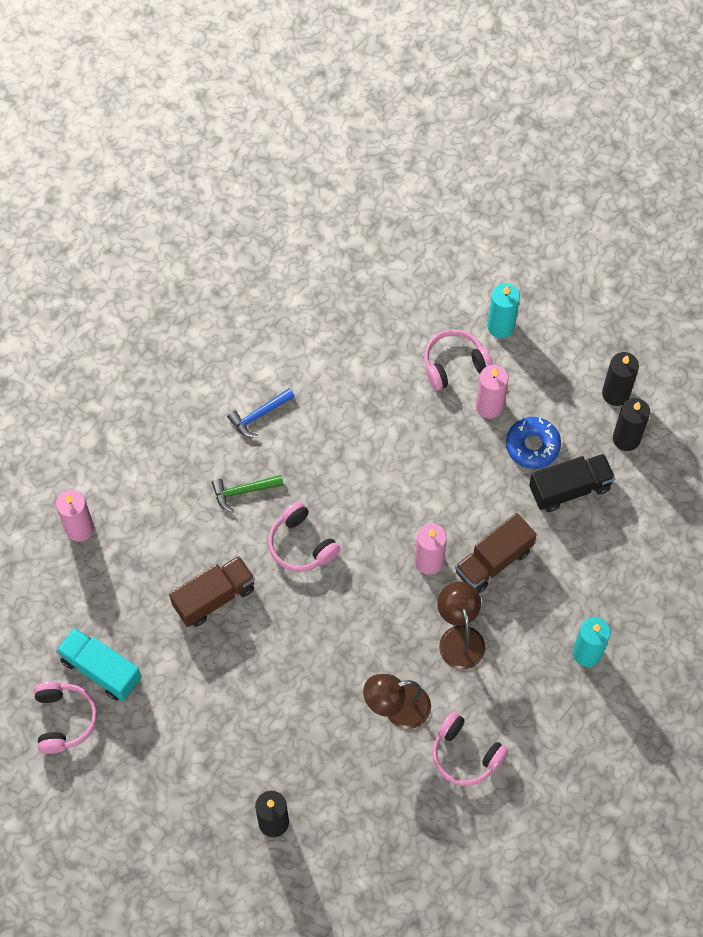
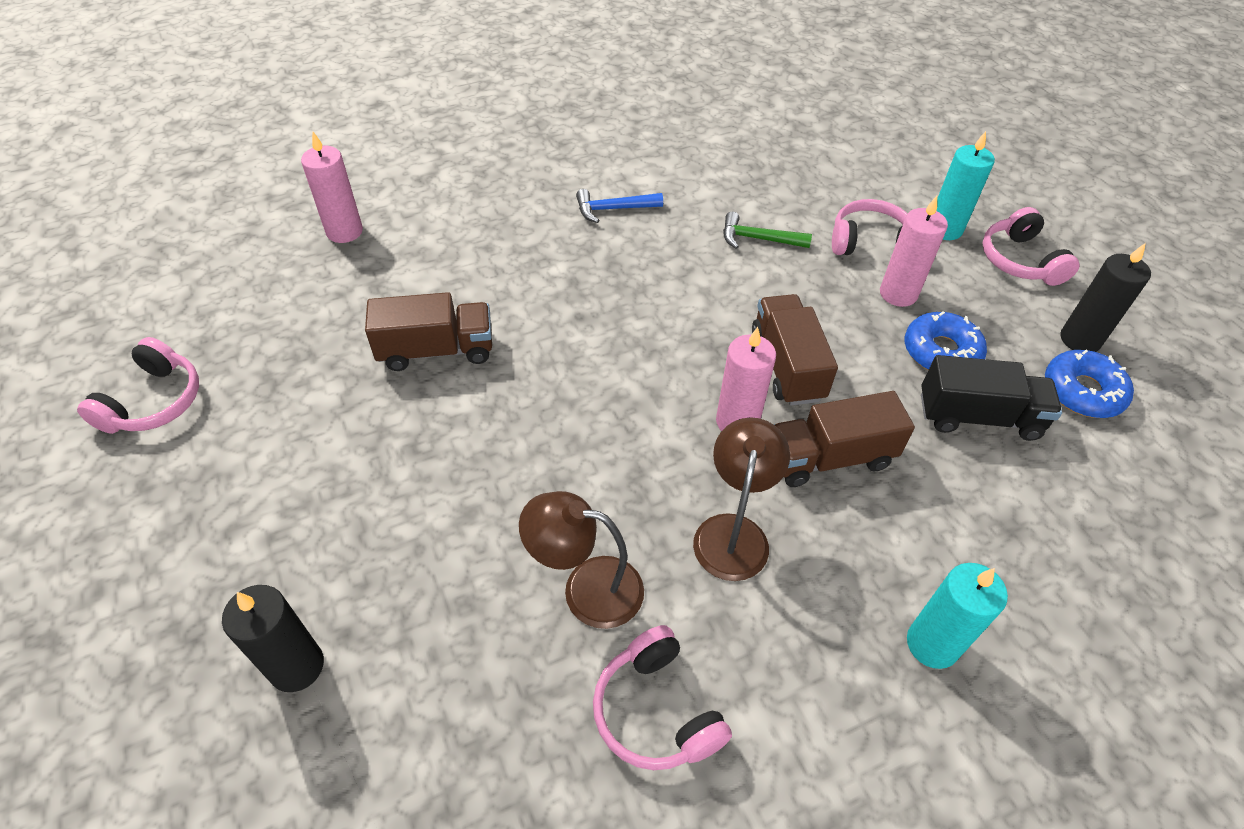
camera: 25 degrees right, 15 degrees down
turquoise truck [56,628,142,701] -> none
green hammer [212,475,284,512] -> green hammer moved to [723,212,812,249]
pink headphones [268,501,340,572] -> pink headphones moved to [983,207,1080,286]
black candle [613,398,650,451] -> blue donut [1045,350,1134,418]
none -> brown truck [752,294,838,406]

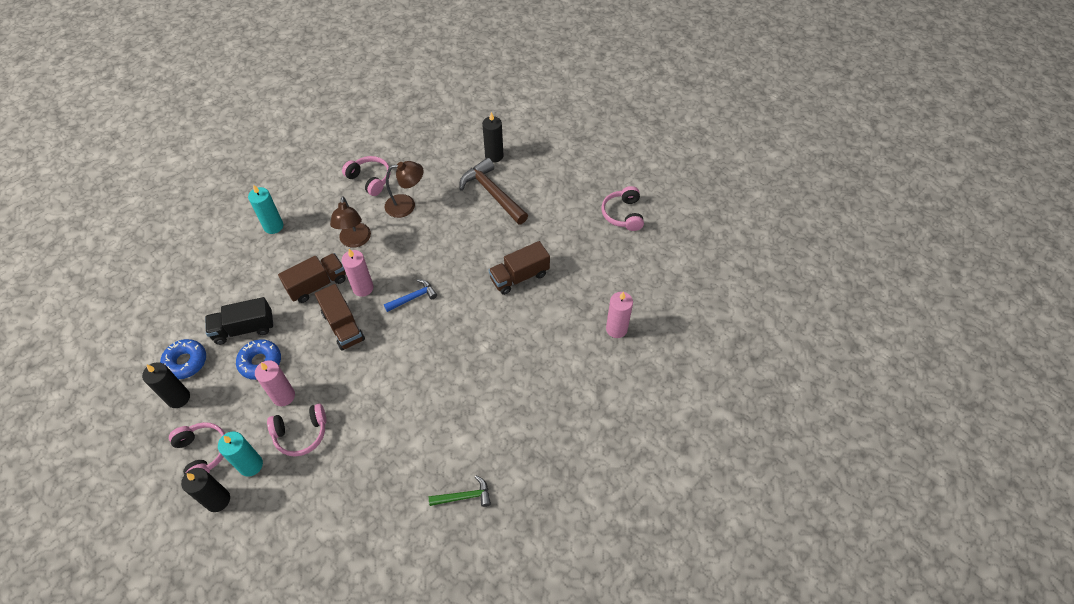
camera: 160 degrees right, 5 degrees up
blue hammer [576,189,663,223] -> blue hammer moved to [384,279,437,312]
green hammer [723,212,812,249] -> green hammer moved to [429,476,491,507]
none -> black candle [181,468,230,512]
none -> brown hammer [459,158,528,224]

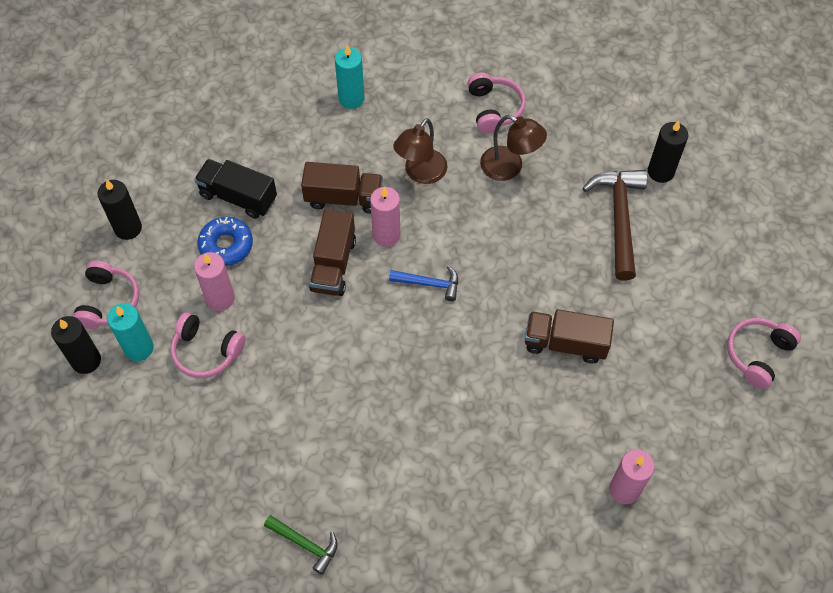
camera: 40 degrees right, 5 degrees up
blue donut [160,339,206,379] -> none

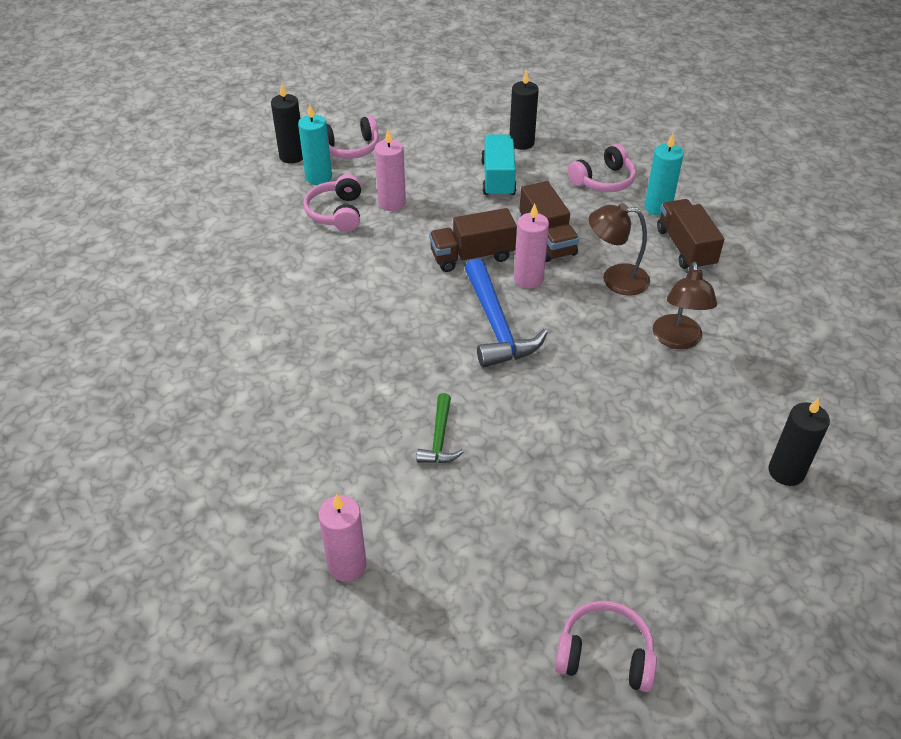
camera: 65 degrees right, 15 degrees down
black candle [97,179,142,240] -> black candle moved to [510,70,539,150]
black truck [194,159,277,219] -> turquoise truck [481,134,517,197]
blue donut [197,217,253,266] -> none
green hammer [264,515,338,575] -> green hammer moved to [416,393,463,463]
blue hammer [389,266,458,301] -> blue hammer [465,258,548,368], size x1.81
pink headphones [467,73,526,134] -> pink headphones moved to [568,144,636,192]
brown truck [525,309,614,363] -> brown truck moved to [657,199,725,270]
brown hammer [582,170,648,281] -> none

